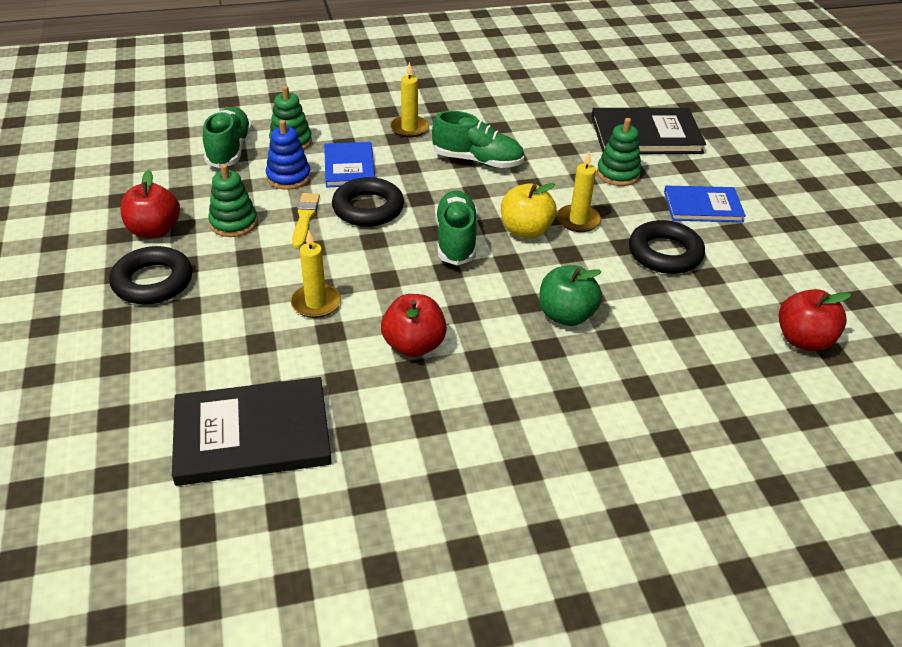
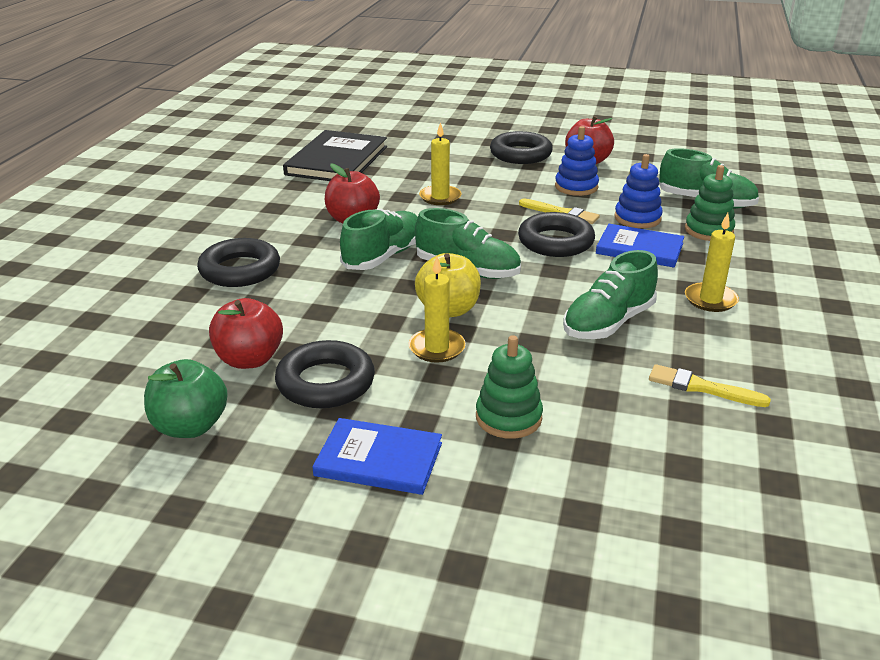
camera: 120 degrees right, 10 degrees down
green stacking toy [208,164,258,237] -> blue stacking toy [555,126,599,196]
green apple [539,265,602,326] -> green apple moved to [144,359,228,438]
black book [591,108,706,154] -> none
blue book [664,186,746,222] -> blue book turned 75 degrees clockwise [312,418,442,495]
red apple [779,289,851,351] -> red apple moved to [209,298,283,369]
none -> black ring [197,238,280,287]
none -> green shoe [340,209,418,270]
none -> yellow brush [649,364,771,407]

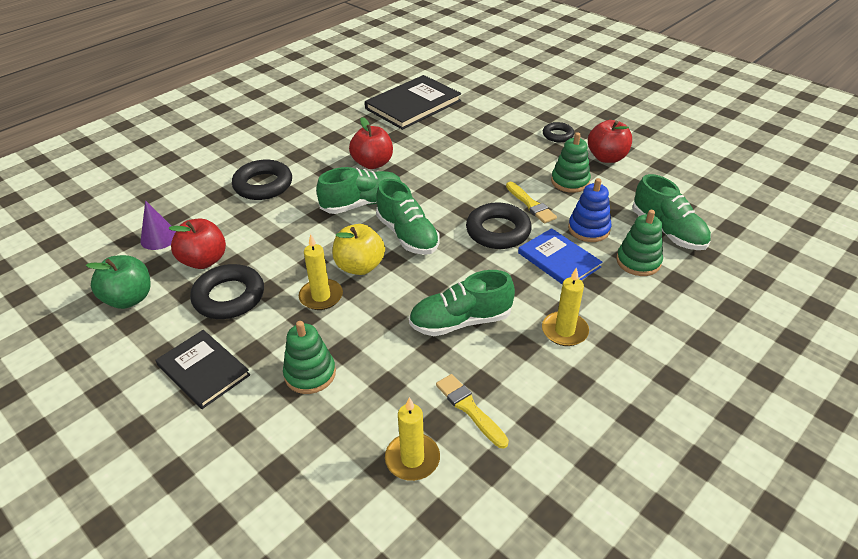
camera: 30 degrees right, 10 degrees up
blue book [312,418,442,495] -> black book [156,330,250,409]
yellow candle [419,122,462,205] -> yellow candle moved to [385,397,440,481]
black ring [490,131,553,164] -> black ring [543,122,574,142], size x0.58
blue stacking toy [555,126,599,196] -> green stacking toy [551,132,591,193]
none -> purple cone [140,200,176,250]

